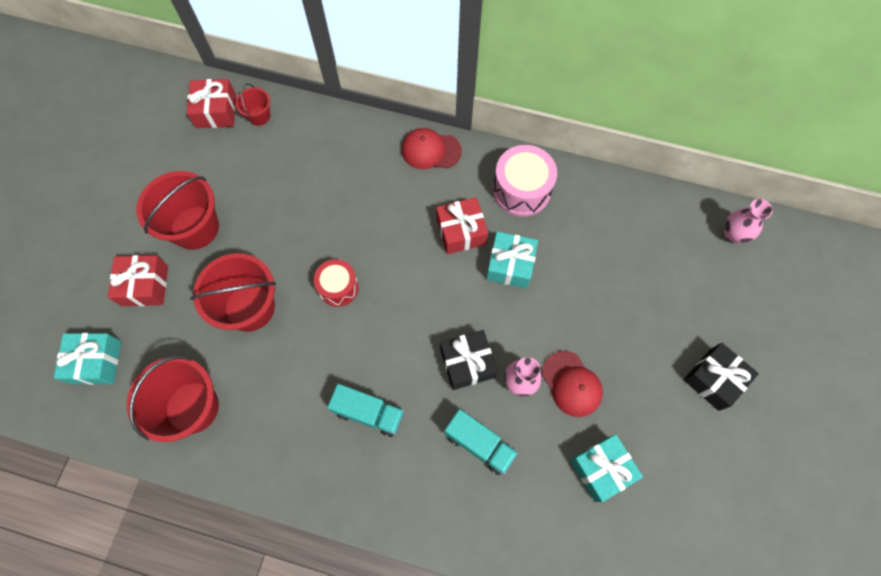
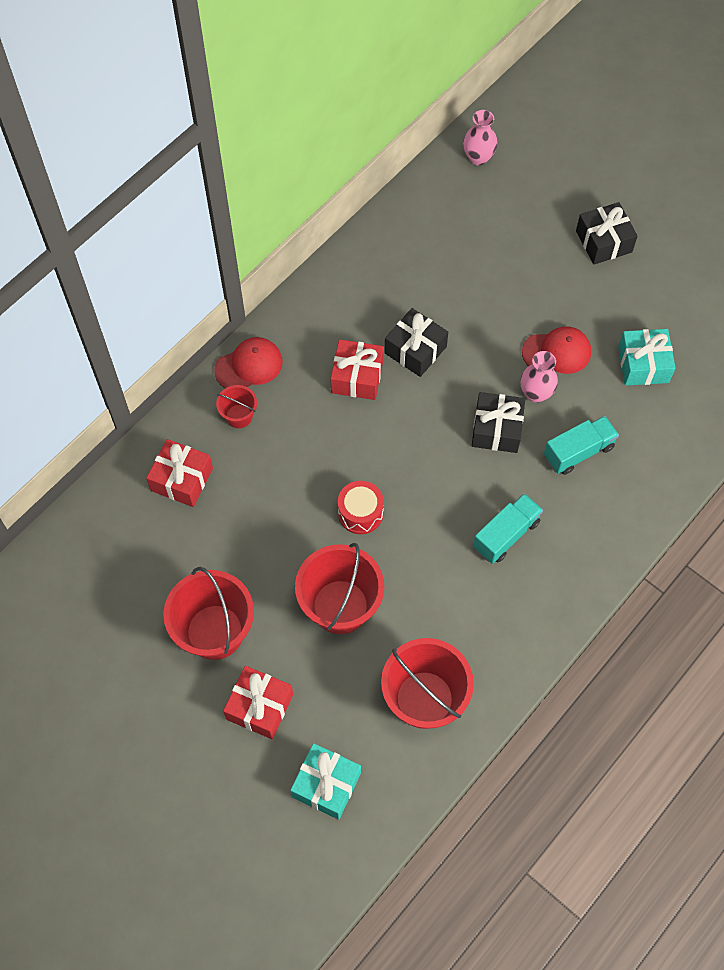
camera: 65 degrees left, 5 degrees down
red gift [187,79,236,128] -> red gift moved to [146,439,213,507]
red bucket [235,84,270,126] -> red bucket moved to [216,385,257,428]
red cap [402,128,462,169] -> red cap turned 150 degrees counterclockwise [214,337,283,388]
turquoise gift [486,231,538,289] -> black gift [384,308,448,377]
pink drum [493,145,557,217] -> none

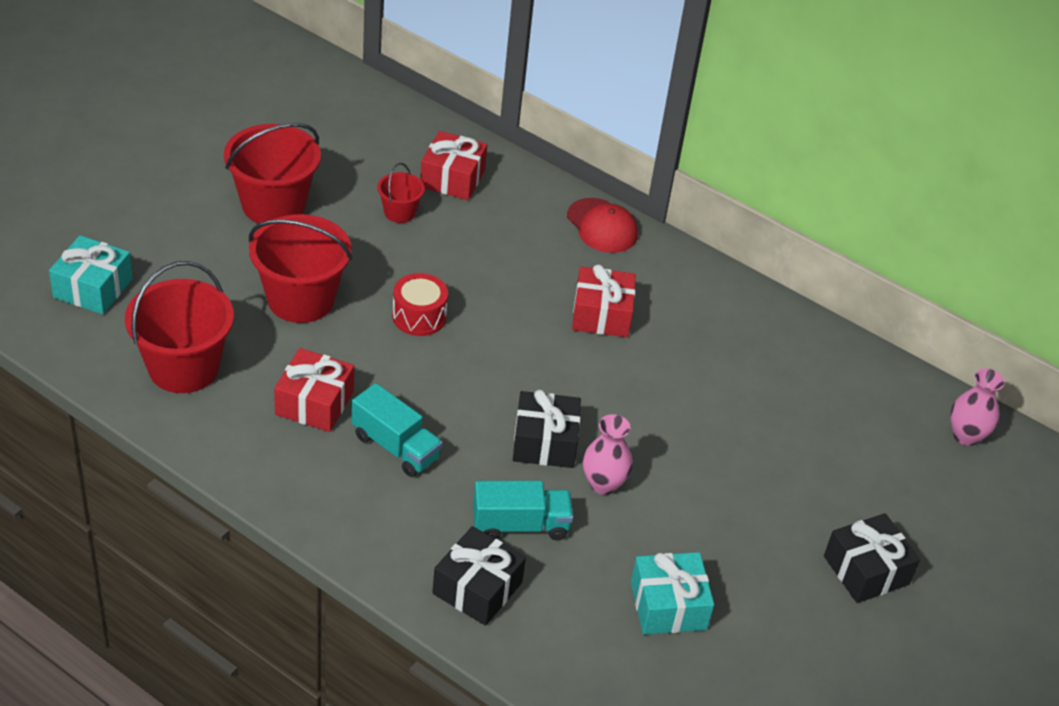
camera: 80 degrees right, 20 degrees down
red bucket [216,385,257,428] -> red bucket moved to [377,163,425,223]
red gift [223,666,293,739] -> red gift moved to [274,348,354,432]
black gift [384,308,448,377] -> black gift moved to [432,526,526,626]
red cap [522,326,591,374] -> none
turquoise truck [544,416,619,475] -> turquoise truck turned 60 degrees counterclockwise [473,481,573,540]

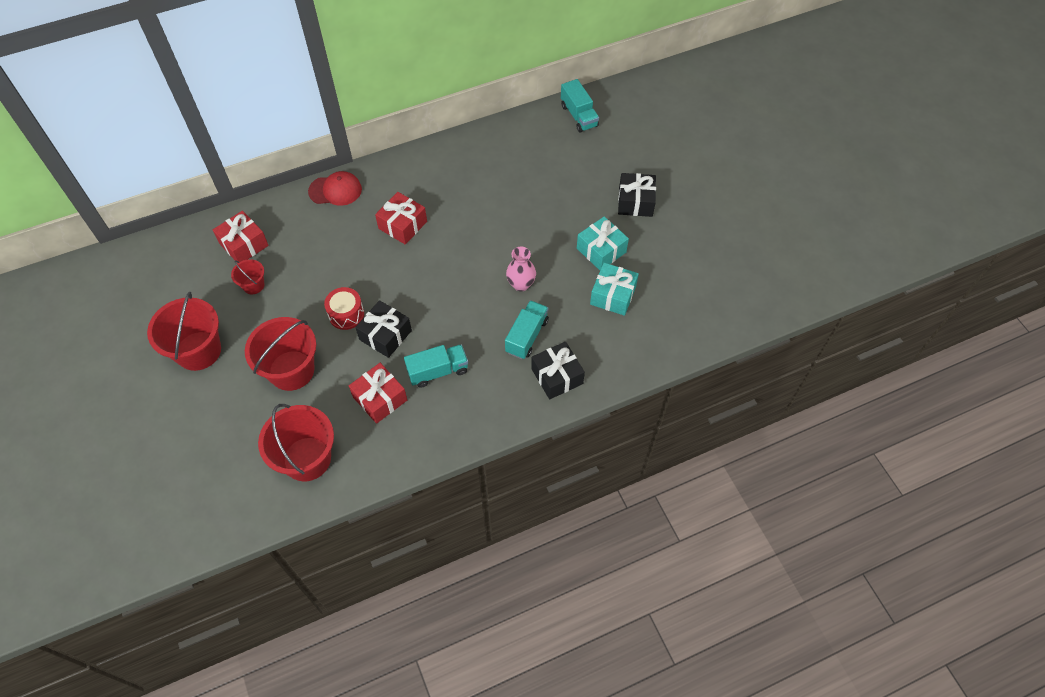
camera: 55 degrees left, 15 degrees up
turquoise gift [49,235,133,314] -> turquoise gift moved to [577,216,629,270]
black gift [513,390,581,468] -> black gift moved to [355,300,412,358]
pink vase [950,369,1005,446] -> turquoise truck [561,79,599,133]

